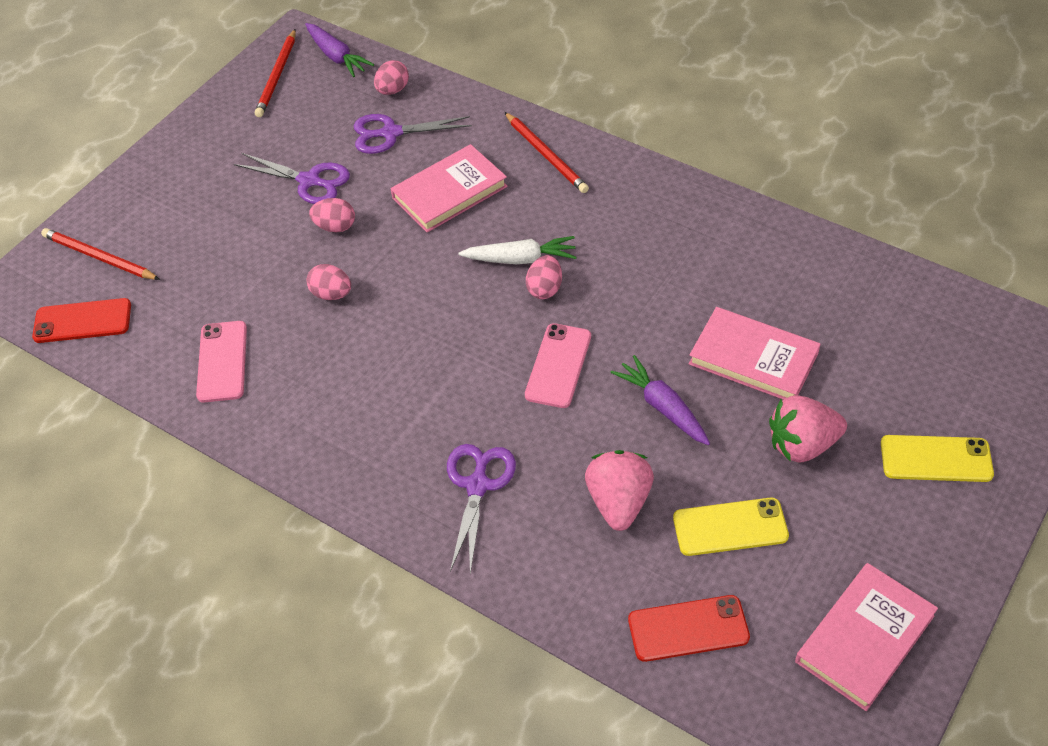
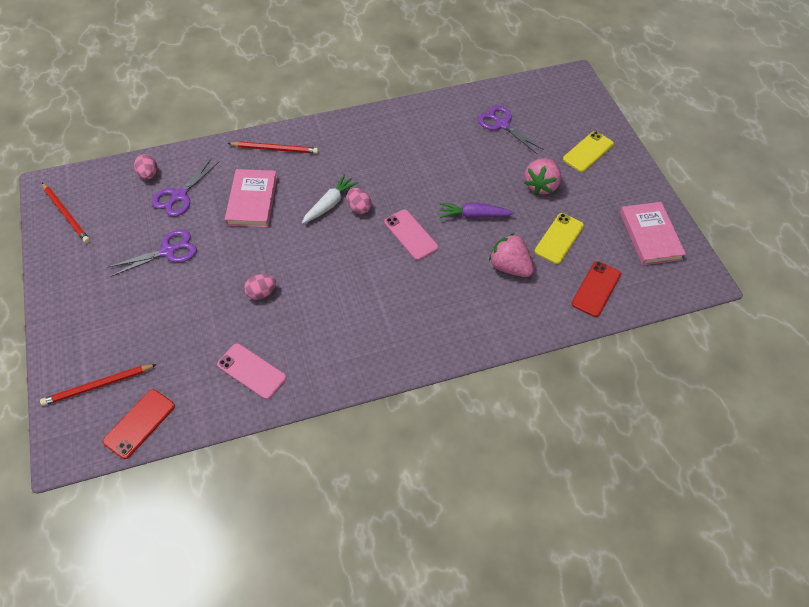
camera: 55 degrees left, 5 degrees up
purple carrot [305,23,374,77] -> none
pink egg [309,198,355,232] -> none
purple scissors [447,444,516,574] -> purple scissors moved to [478,105,544,154]
pink book [689,307,821,400] -> none

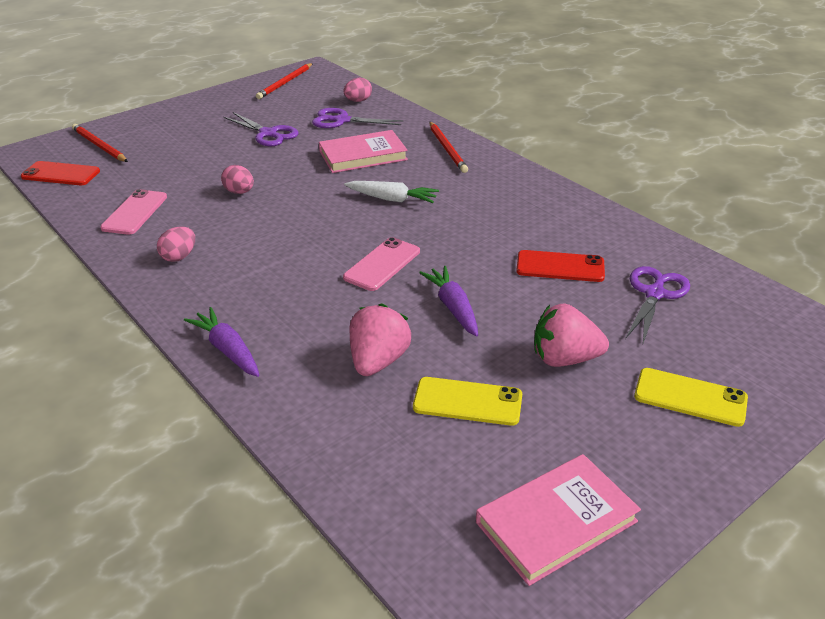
camera: 70 degrees right, 20 degrees down
pink egg [347,188,372,214] -> pink egg moved to [157,226,195,262]
red phone [571,261,621,317] -> red phone moved to [516,250,605,282]
none -> purple carrot [184,307,259,377]

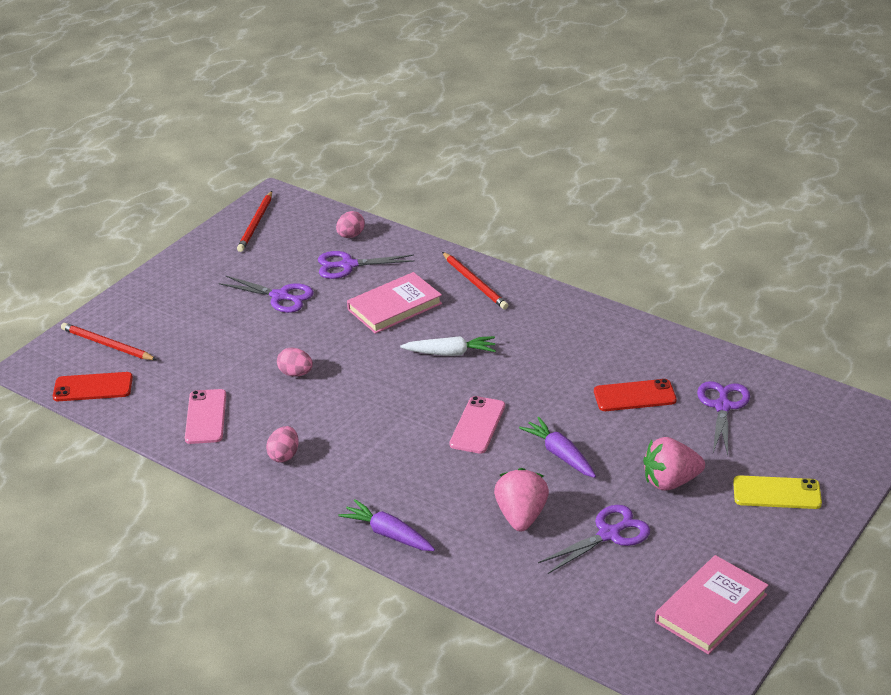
camera: 15 degrees left, 0 degrees up
yellow phone [413,377,522,426] -> purple scissors [538,505,650,574]

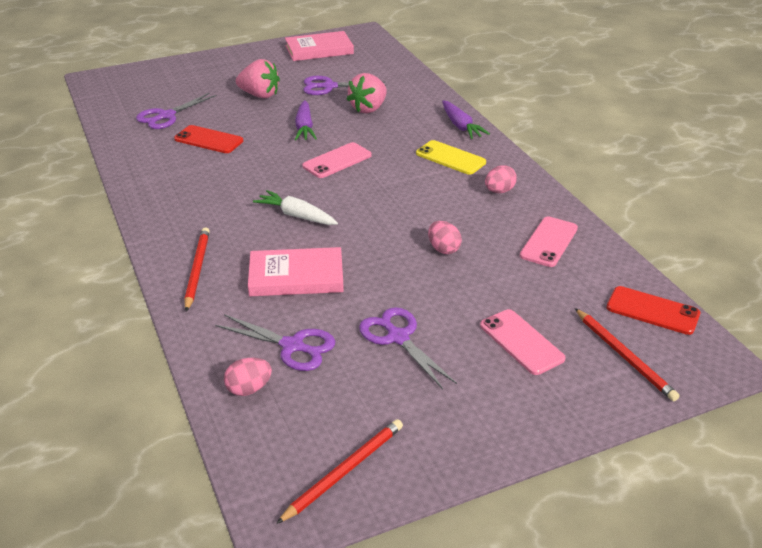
camera: 150 degrees left, 0 degrees up
yellow phone [733,475,822,509] -> yellow phone moved to [416,140,486,175]
none -> pink phone [480,309,566,375]

